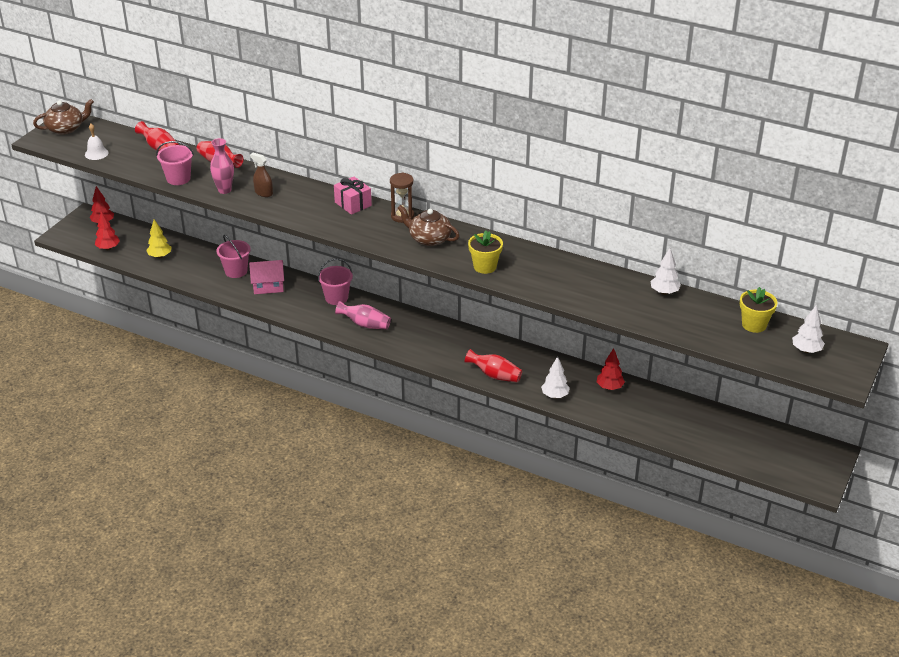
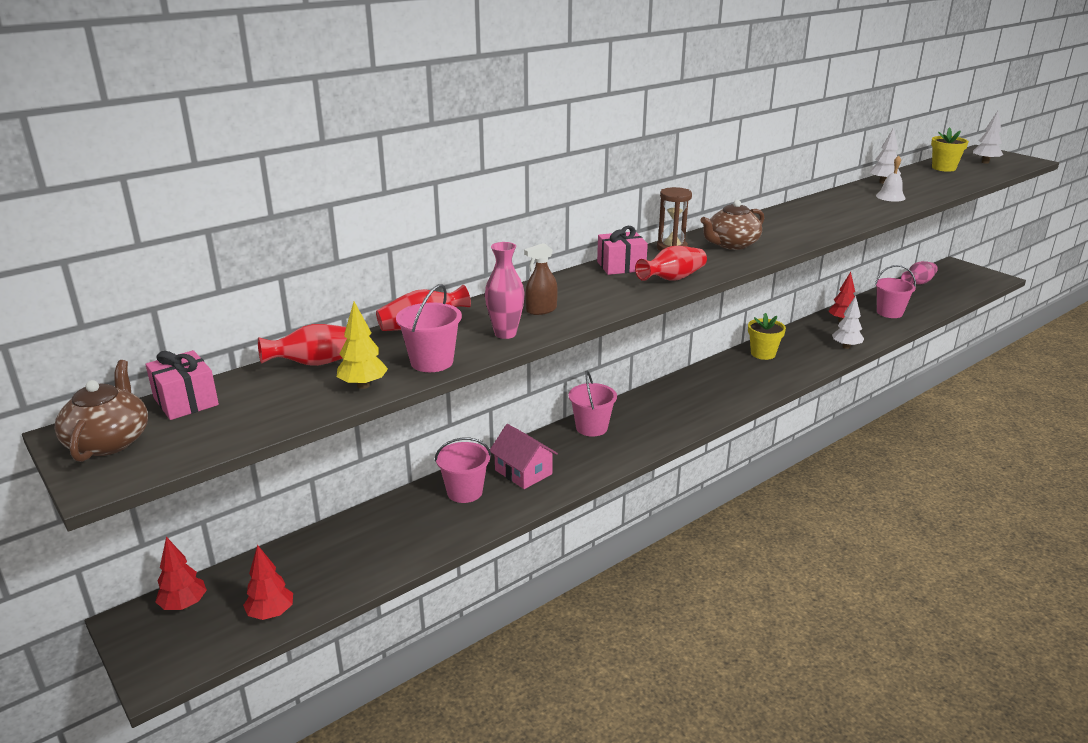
camera: 65 degrees left, 10 degrees down
white bell [85,124,109,160] -> white bell moved to [876,156,906,202]
yellow tree [146,219,171,258] -> yellow tree moved to [337,302,388,389]
pink house [249,260,284,294] -> pink house turned 60 degrees counterclockwise [490,424,558,489]
pink vase [335,301,391,330] -> pink vase moved to [901,261,938,285]
red vase [465,349,522,383] -> red vase moved to [635,246,707,281]
yellow flower pot [468,230,503,274] -> yellow flower pot moved to [748,313,786,360]
none -> pink gift [145,350,219,420]
none -> pink bucket [875,265,916,318]

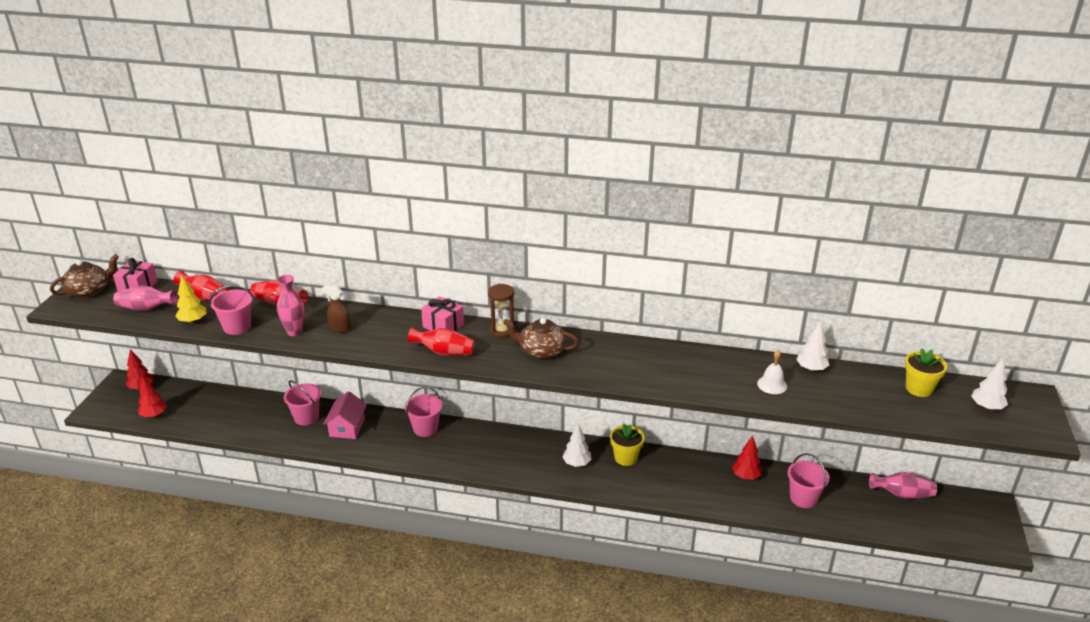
camera: 50 degrees right, 5 degrees up
white tree [832,296,864,349] -> white tree moved to [562,424,592,467]
none -> pink vase [113,285,178,311]

